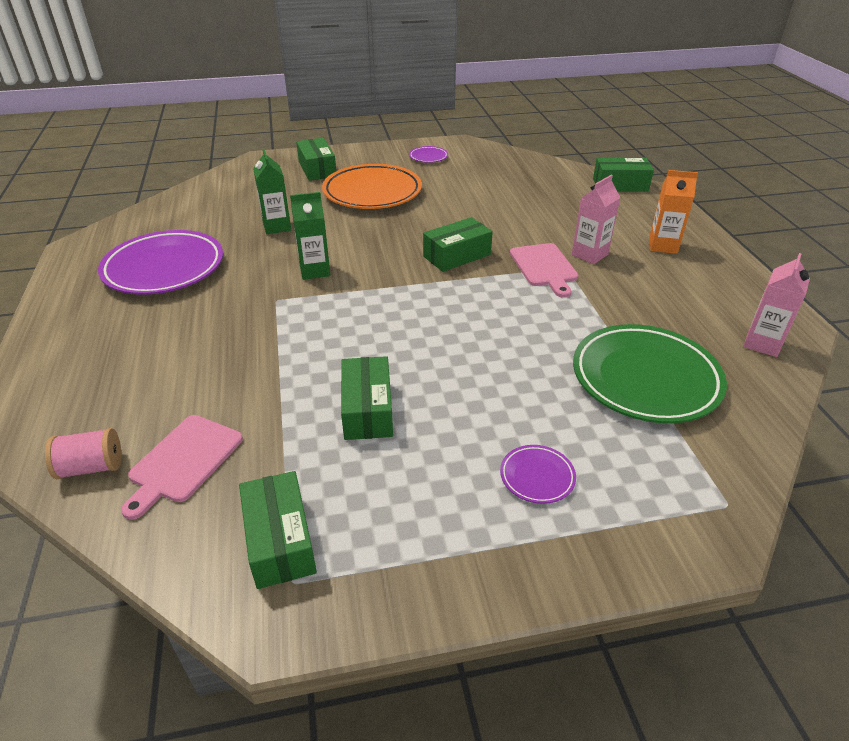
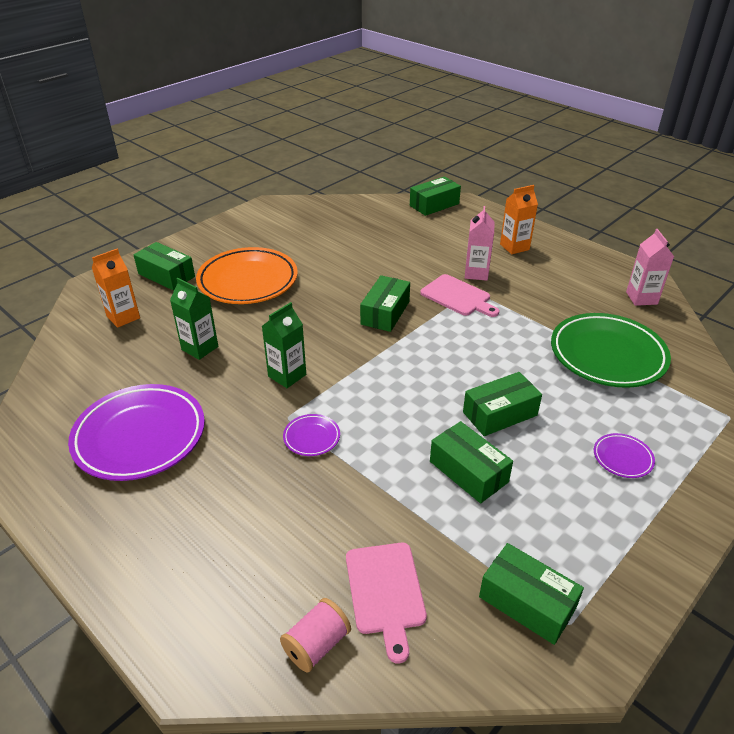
camera: 35 degrees left, 0 degrees up
purple plate [409,146,448,163] -> purple plate moved to [283,414,340,456]
none -> orange carton [92,248,140,328]
none -> green box [463,372,542,436]

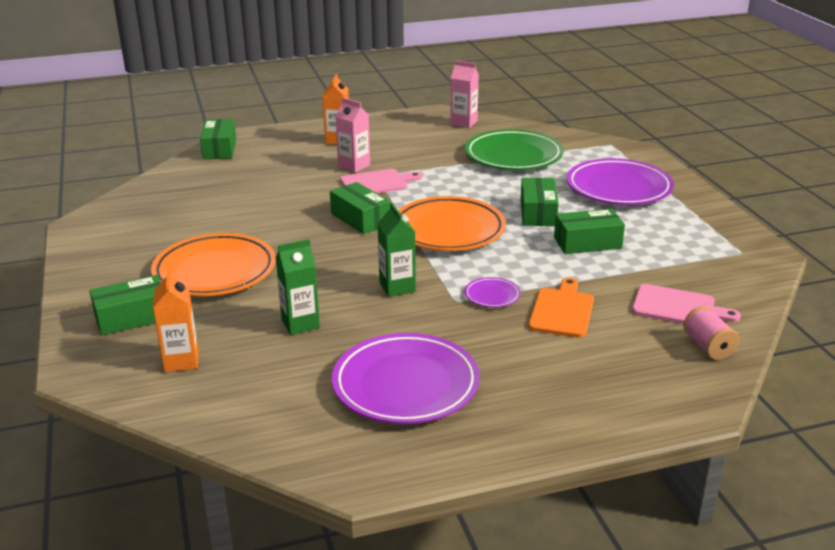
camera: 60 degrees left, 10 degrees down
green box [479,543,584,645] -> none
purple plate [594,433,655,478] -> purple plate [567,158,674,205], size x2.29
none -> orange plate [398,196,506,251]
none -> orange cutting board [528,278,594,338]

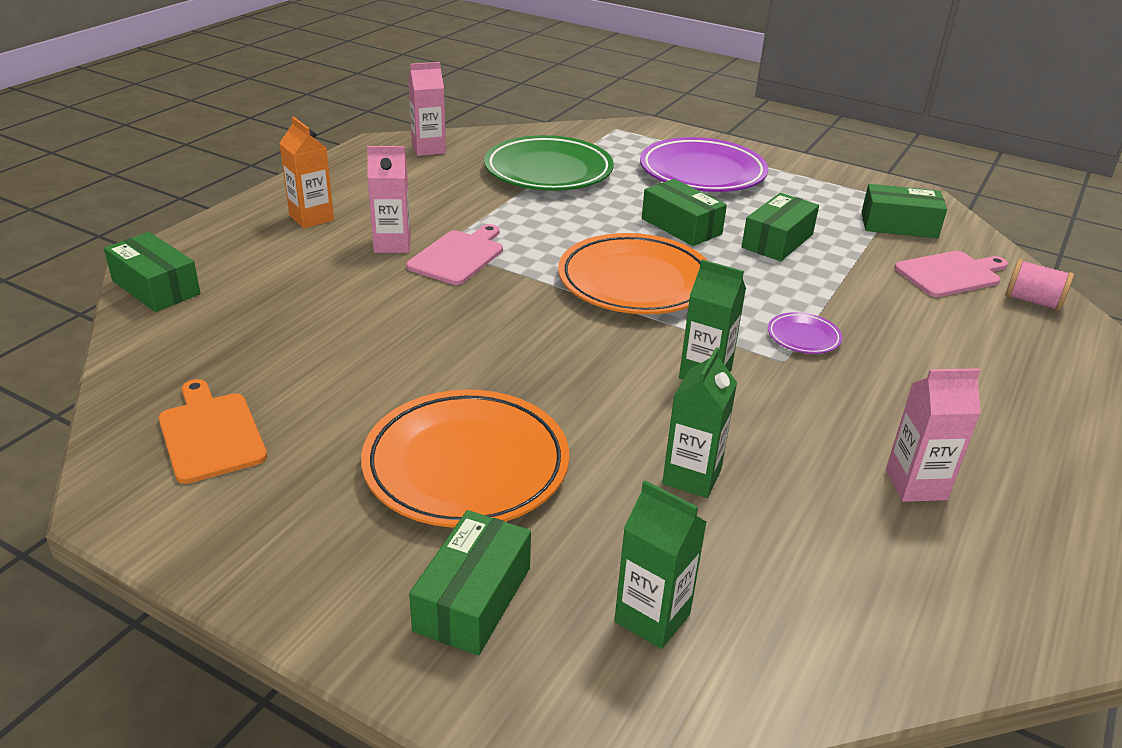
camera: 45 degrees left, 5 degrees up
orange carton [153,268,198,372] -> green carton [614,480,707,649]
green box [330,182,390,234] -> green box moved to [861,184,947,238]
purple plate [332,333,480,424] -> pink carton [886,368,981,502]
orange cutting board [528,278,594,338] -> orange cutting board moved to [159,379,267,484]

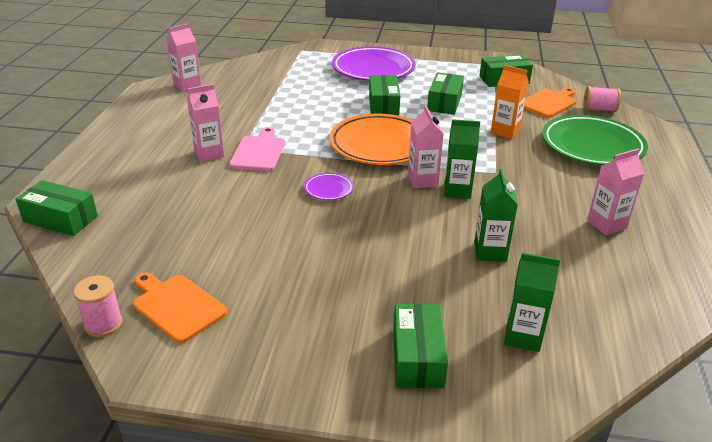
camera: 20 degrees left, 0 degrees up
orange carton [279,117,334,228] -> orange carton moved to [491,65,529,139]
orange plate [361,390,569,528] -> none
green plate [484,135,614,191] -> green plate moved to [542,115,648,166]
green box [642,179,727,246] -> green box turned 60 degrees clockwise [369,75,400,116]
purple plate [768,312,842,354] -> purple plate moved to [304,173,354,200]
pink cutting board [894,251,1008,297] -> orange cutting board [524,88,577,118]
none -> pink spool [73,275,123,337]
none -> pink carton [408,106,443,188]

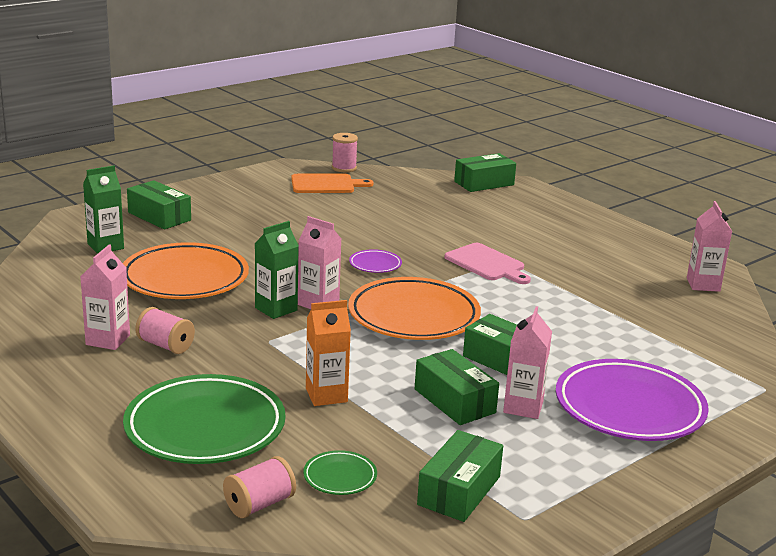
camera: 130 degrees right, 10 degrees down
pink carton [187,84,224,162] -> pink carton moved to [503,306,552,419]
green carton [474,169,518,262] -> orange plate [123,242,249,299]
orange cutting board [524,88,577,118] -> green plate [303,450,377,495]
none -> pink spool [135,307,195,354]

